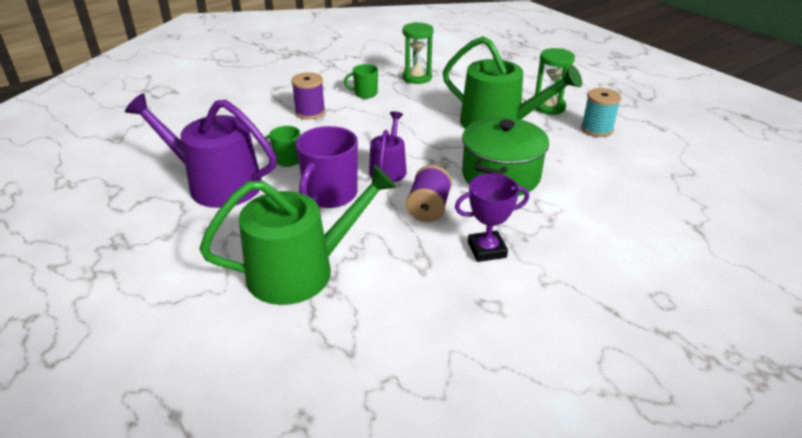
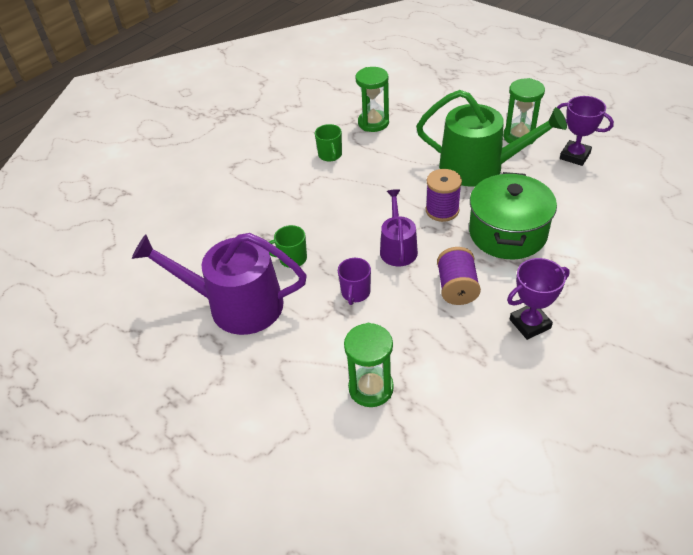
camera: 10 degrees left, 10 degrees up
green watering can [199,165,396,305] -> green hourglass [344,323,394,407]
purple spool [291,72,325,119] -> purple spool moved to [426,169,462,222]
purple mug [296,126,358,208] -> purple mug [338,258,371,305], size x0.55
green mug [344,64,378,99] -> green mug turned 90 degrees counterclockwise [315,124,342,162]
turquoise spool [581,88,621,137] -> purple trophy [557,96,614,166]

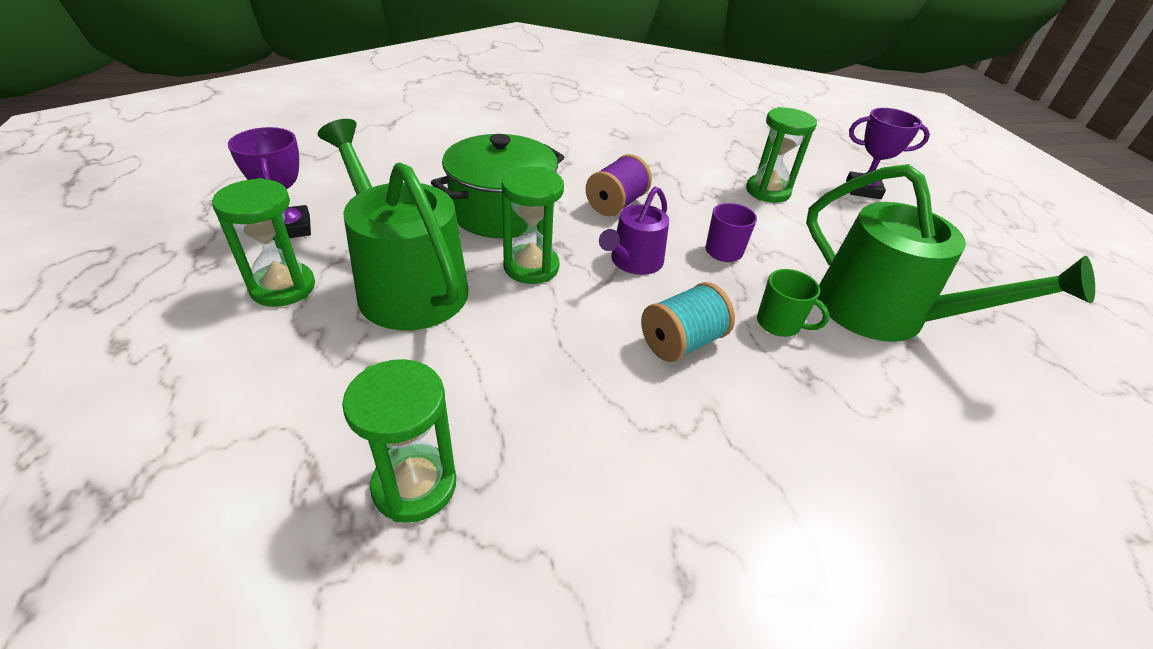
camera: 150 degrees left, 5 degrees down
purple watering can [132,233,307,335] -> green watering can [806,164,1095,342]
green mug [315,124,342,162] -> none
purple spool [426,169,462,222] -> green hourglass [502,166,564,284]
purple trophy [507,258,570,340] -> purple trophy moved to [846,108,930,199]
none -> turquoise spool [641,282,735,362]

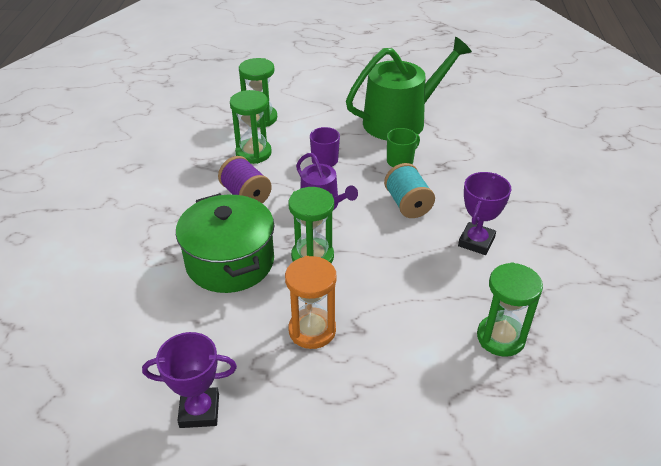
camera: 70 degrees left, 0 degrees up
green hourglass [212,178,315,307] -> green hourglass moved to [230,90,272,164]
green watering can [318,119,469,330] -> orange hourglass [285,256,337,349]
purple trophy [846,108,930,199] -> purple trophy moved to [458,172,511,255]

